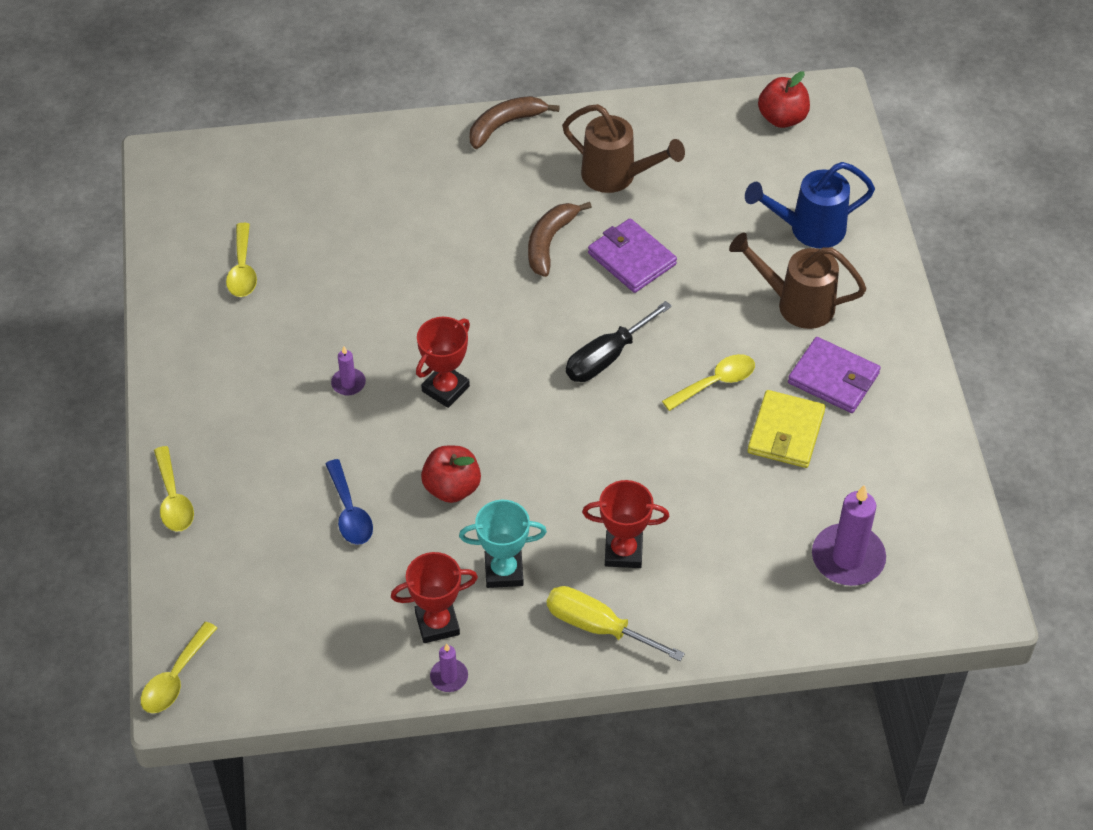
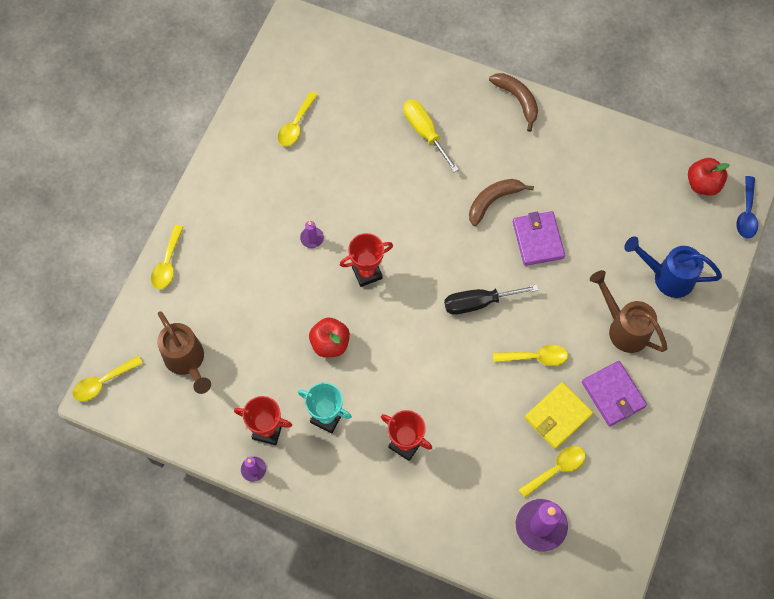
camera: 30 degrees right, 15 degrees up
blue spoon [325,459,373,545] -> blue spoon moved to [736,176,758,238]
brown banana [470,96,560,149] -> brown banana turned 60 degrees clockwise [489,73,538,132]
yellow screwdriver [547,586,685,661] -> yellow screwdriver moved to [403,100,459,172]
brown watering can [562,104,685,193] -> brown watering can moved to [157,311,211,394]
none -> yellow spoon [518,446,585,498]

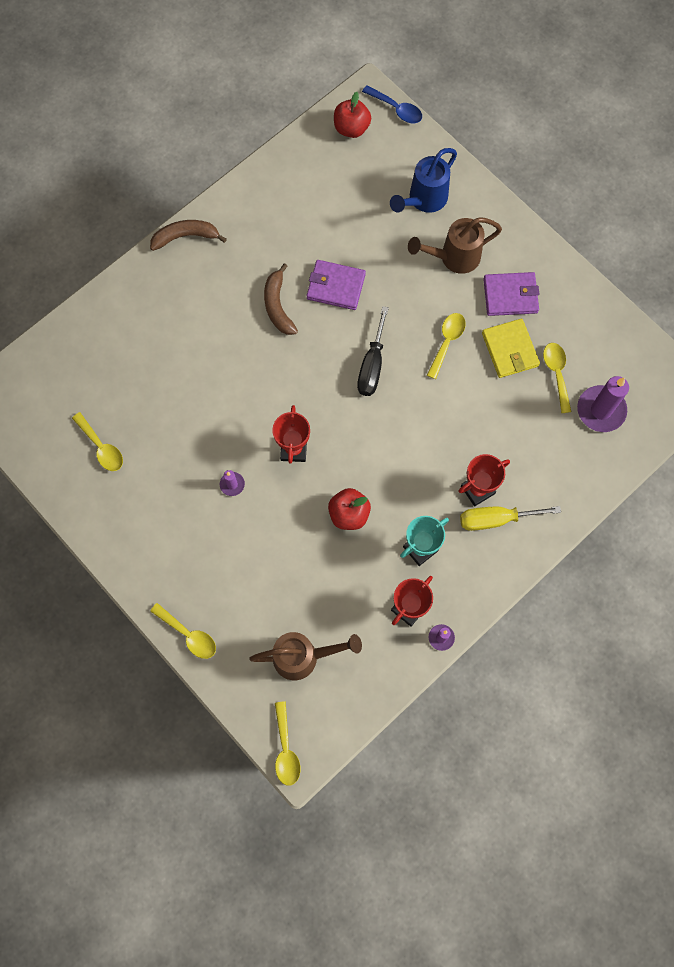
camera: 65 degrees left, 5 degrees up
yellow screwdriver [403,100,459,172] -> yellow screwdriver moved to [460,506,561,531]

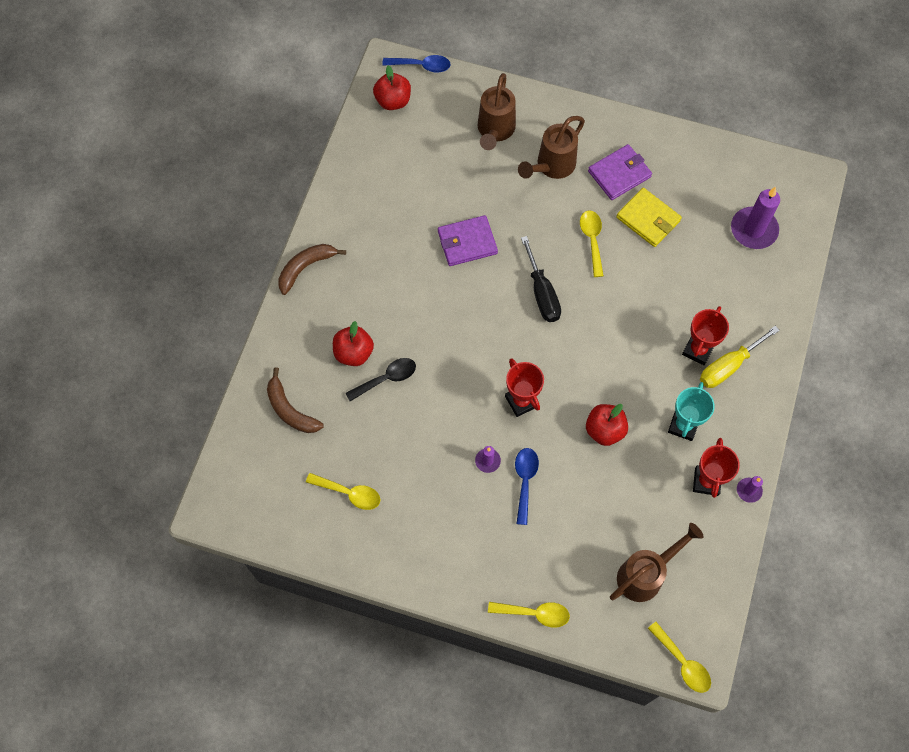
camera: 30 degrees left, 5 degrees down
brown banana [264,263,298,335] -> brown banana moved to [267,367,323,433]
blue watering can [390,148,457,213] -> brown watering can [478,73,516,150]
yellow spoon [543,343,571,413] -> none
none -> red apple [333,321,374,366]
none -> black spoon [346,358,416,401]
none -> blue spoon [515,448,539,525]

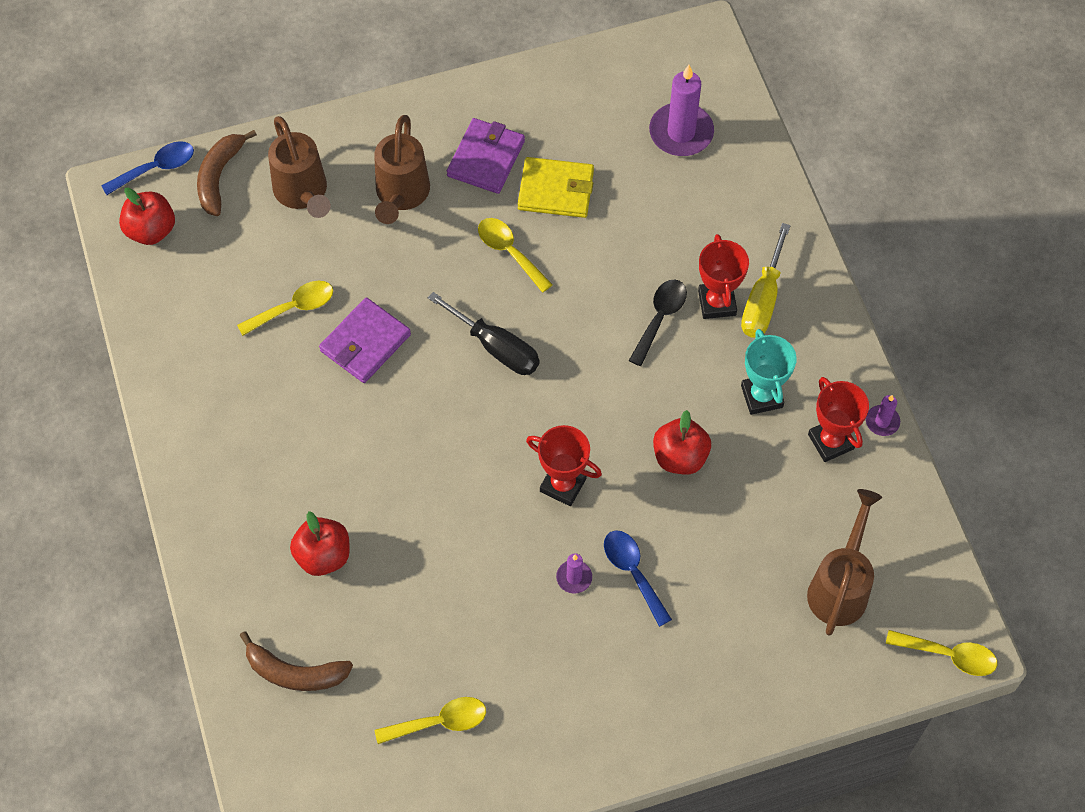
camera: 35 degrees left, 5 degrees down
brown banana [278,244,346,295] -> brown banana moved to [197,130,257,216]
black spoon [346,358,416,401] -> black spoon moved to [629,279,687,366]
yellow spoon [488,602,570,628] -> yellow spoon moved to [237,281,333,336]

